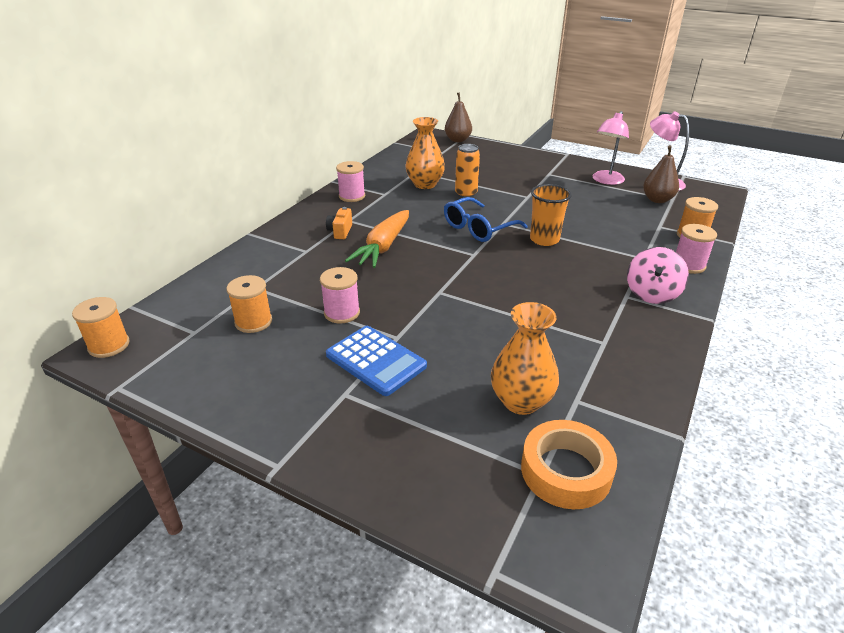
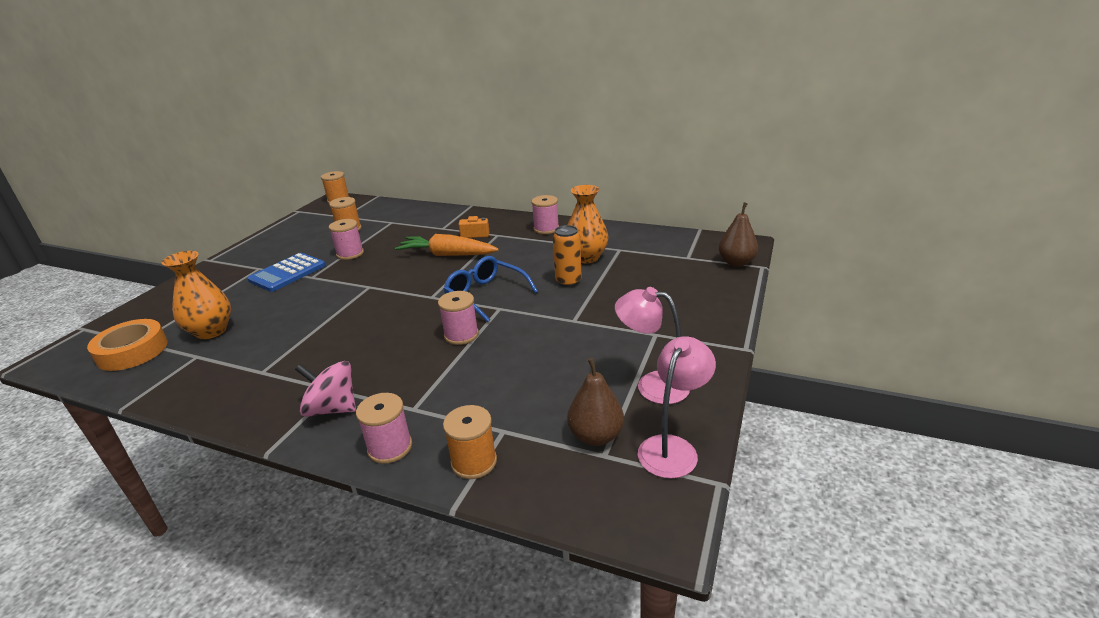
camera: 85 degrees right, 5 degrees down
orange cup [530,184,572,246] -> pink spool [438,291,479,345]

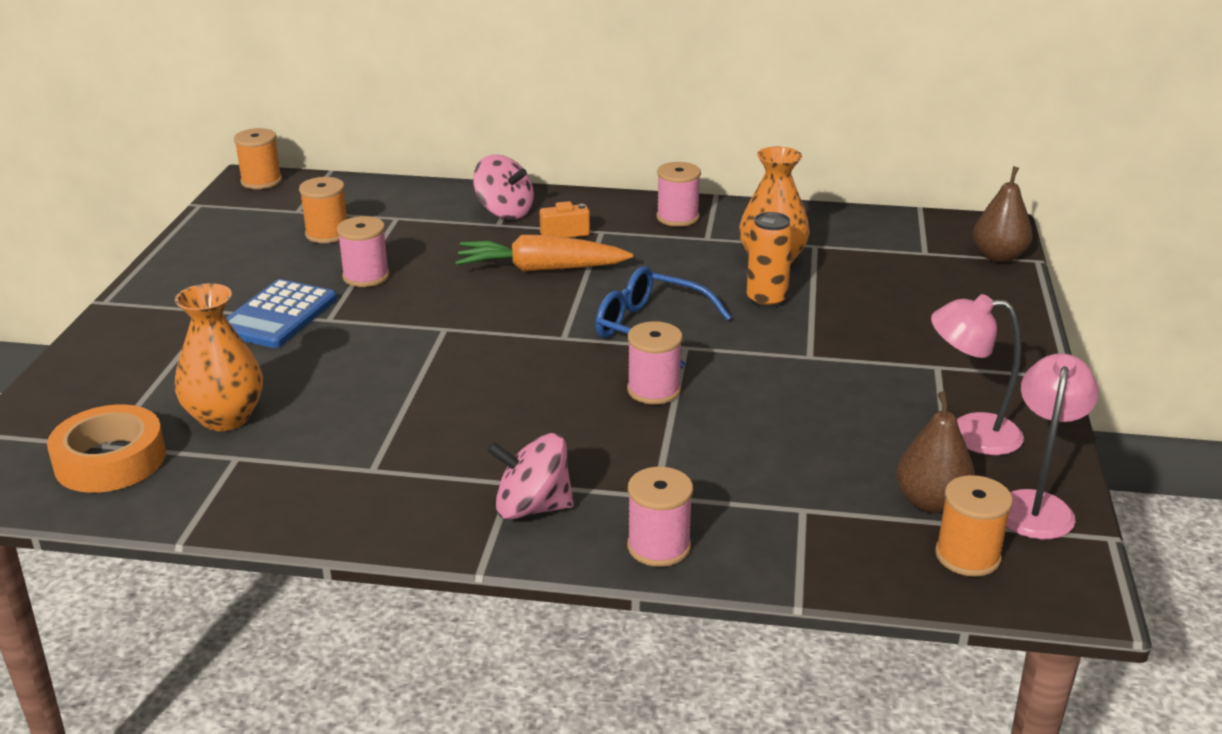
camera: 15 degrees left, 0 degrees up
orange spool [443,405,497,479] -> orange spool moved to [935,475,1013,577]
none -> pink spinning top [473,155,534,220]

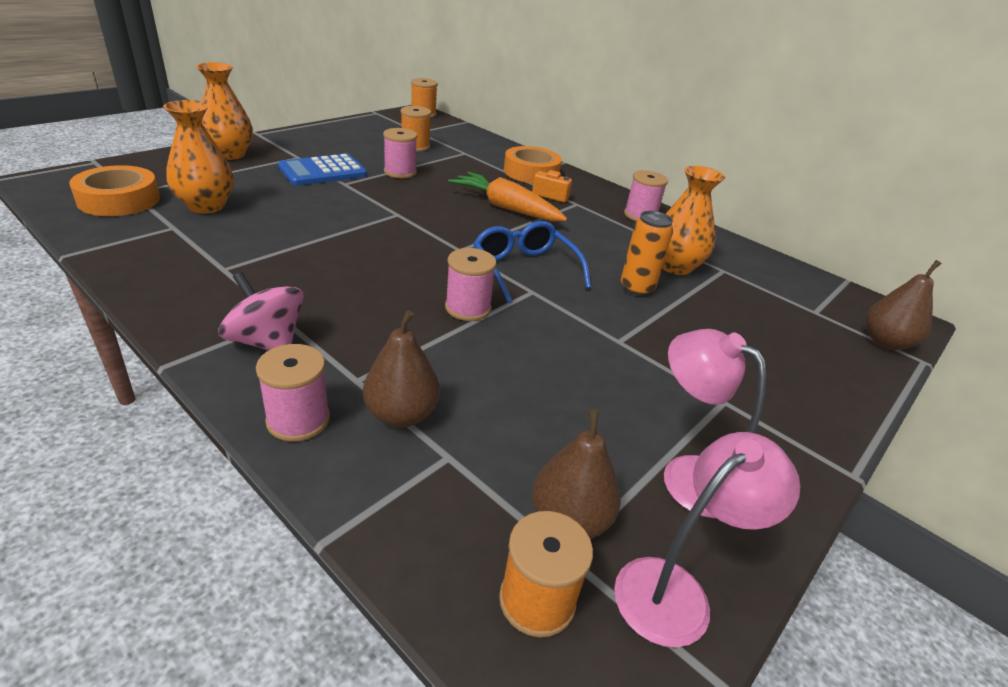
camera: 30 degrees right, 5 degrees up
pink spinning top [473,155,534,220] -> orange tape [504,146,562,184]
none -> orange vase [196,62,253,160]
none -> brown pear [363,310,440,428]

